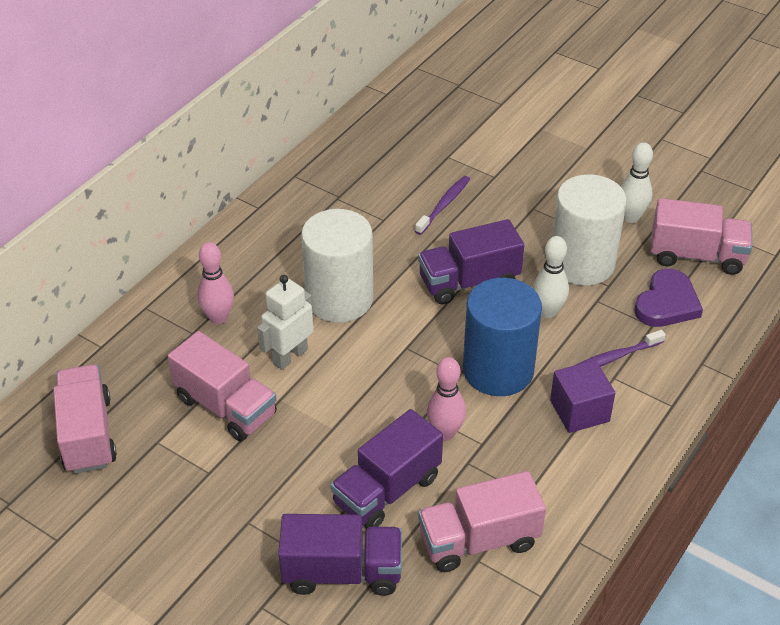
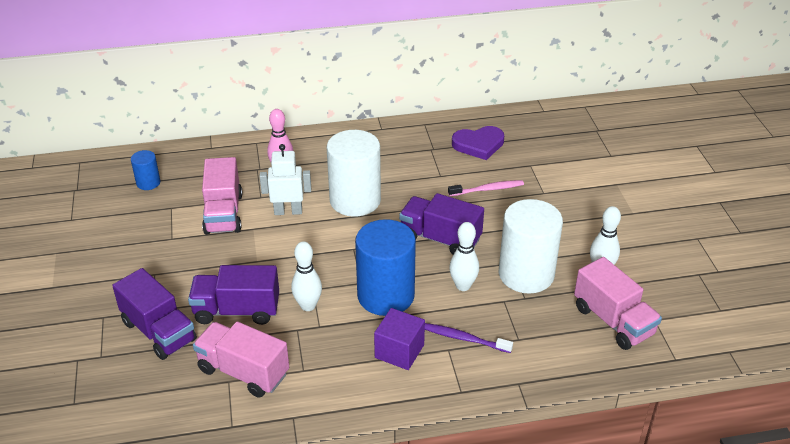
camera: 45 degrees right, 5 degrees down
pink truck [53,365,117,474] -> blue cylinder [131,150,160,190]
purple toothbrush [415,176,470,235] -> pink toothbrush [448,180,524,196]
pink bowling pin [427,357,466,441] -> white bowling pin [291,241,322,311]
purple heart [634,269,703,327] -> purple heart moved to [452,126,504,160]

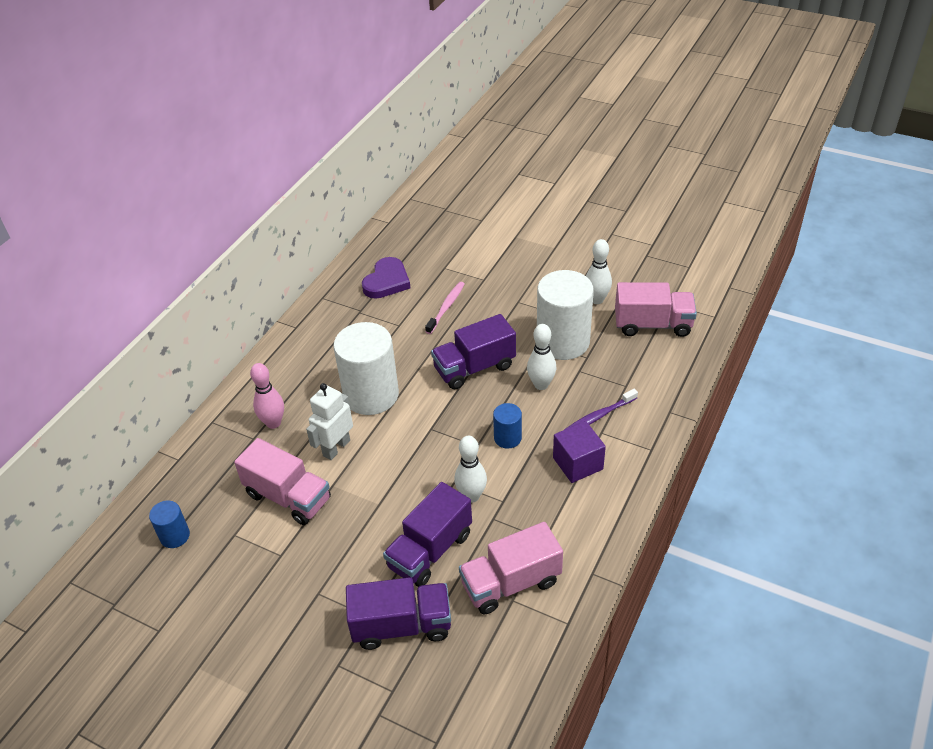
camera: 50 degrees left, 5 degrees up
blue cylinder [355,219,416,316] -> blue cylinder [493,403,522,449], size x0.48

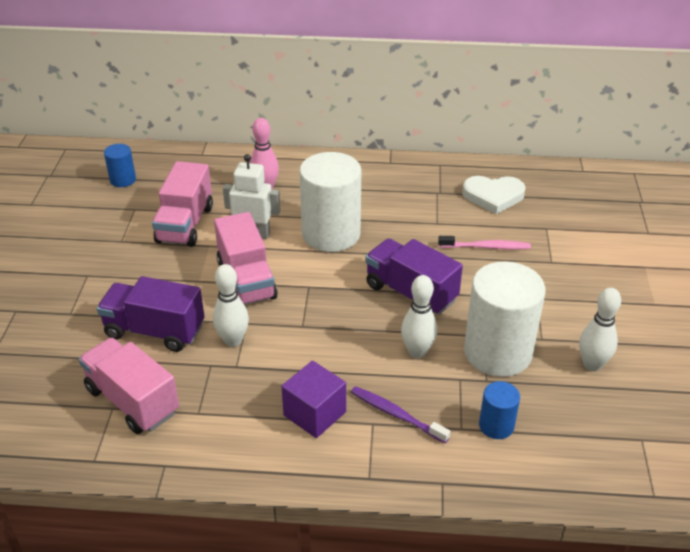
camera: 65 degrees right, 5 degrees down
purple truck [346,577,451,650] -> none
purple heart [362,257,410,299] -> white heart [462,176,526,214]
blue cylinder [493,403,522,449] -> blue cylinder moved to [479,381,520,439]
pink truck [615,282,697,337] -> pink truck moved to [214,212,278,305]

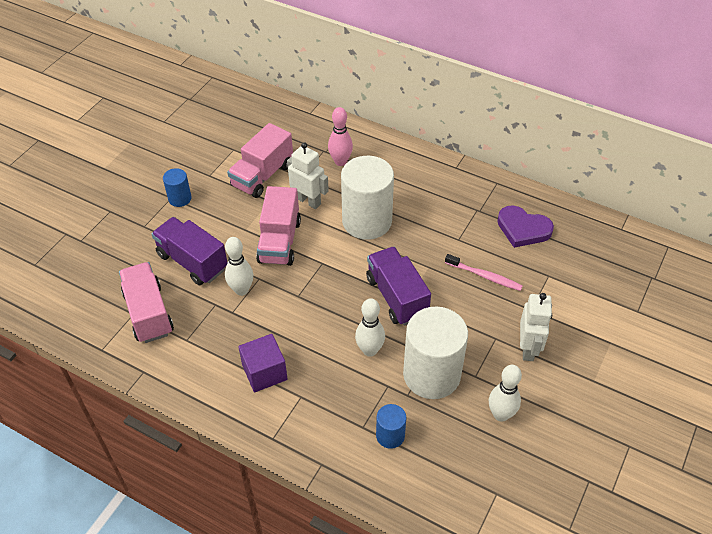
camera: 25 degrees right, 10 degrees up
blue cylinder [104,144,136,187] -> blue cylinder moved to [163,168,192,207]
purple toothbrush [351,386,450,443] -> none
white heart [462,176,526,214] -> purple heart [497,205,554,248]
none -> white robot [520,293,552,361]

